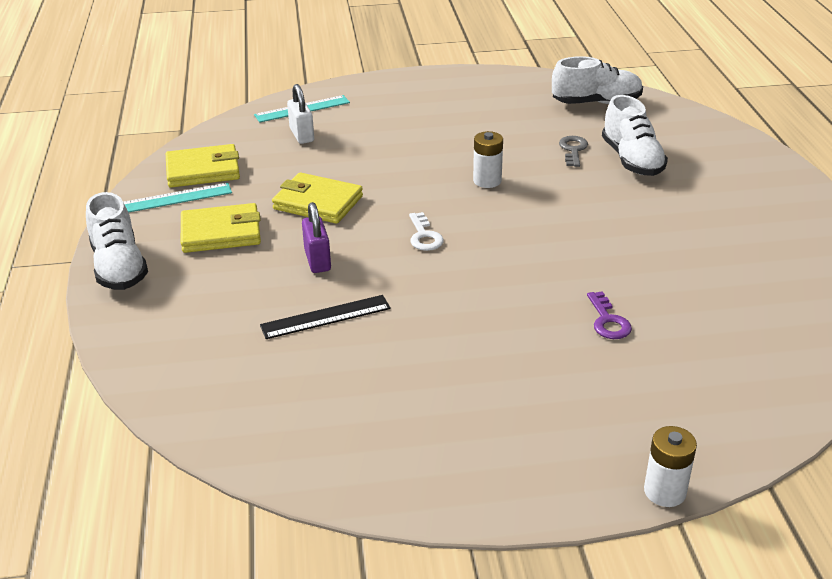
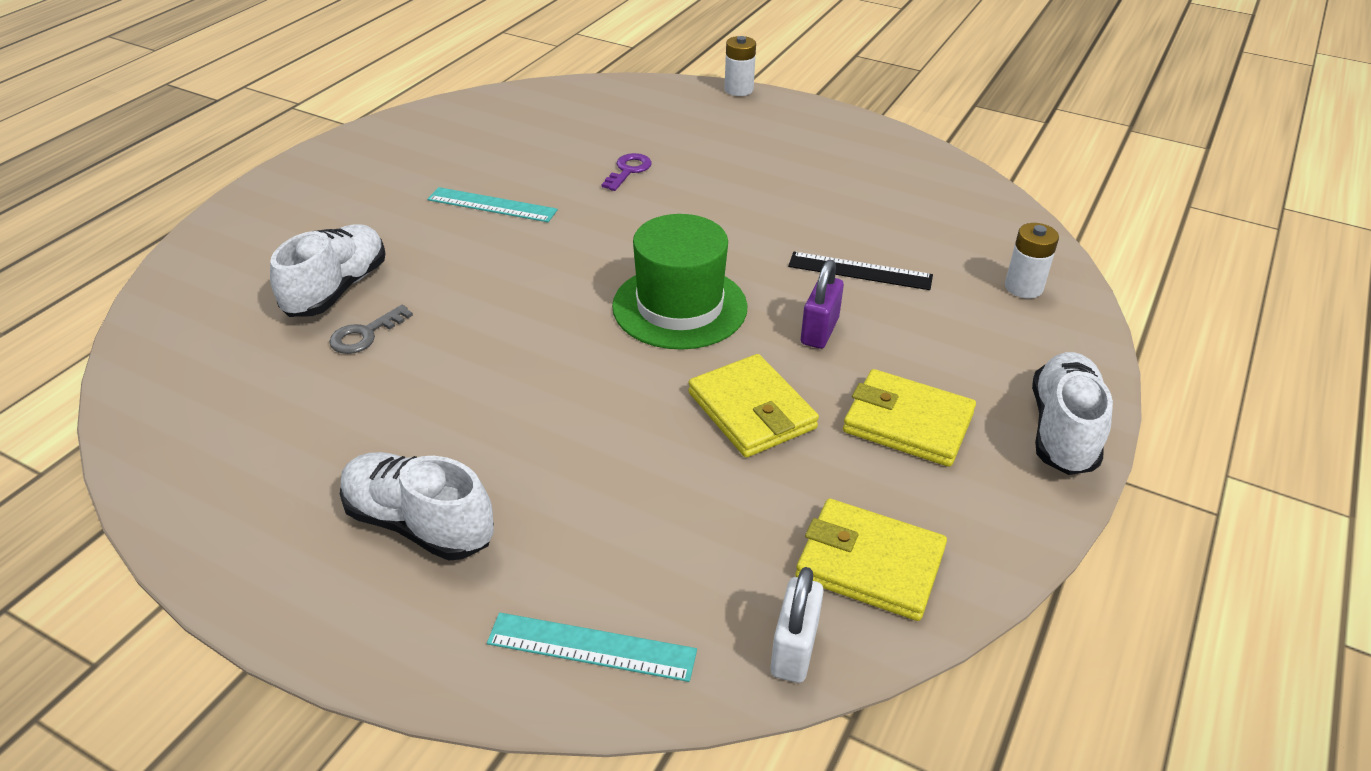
camera: 145 degrees left, 5 degrees up
turquoise ruler [124,183,232,213] -> turquoise ruler moved to [427,187,558,222]
white padlock [287,84,314,144] -> white padlock moved to [771,567,824,683]
white key [409,212,444,251] -> green hat [612,214,747,350]
white battery [473,131,503,188] -> white battery moved to [1005,223,1059,298]
white shoe [552,56,643,104] -> white shoe moved to [340,452,494,561]

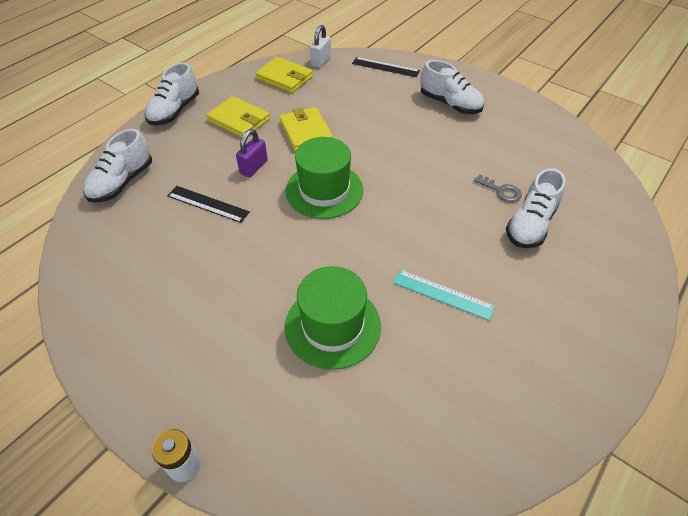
camera: 170 degrees left, 10 degrees up
grey key [329,305,413,354] -> grey key turned 75 degrees clockwise [474,174,522,202]
turquoise ruler [487,612,697,682] -> black ruler [352,57,420,77]
purple key [602,153,652,191] -> green hat [285,266,381,370]
white battery [1005,223,1059,298] -> white shoe [83,129,152,203]

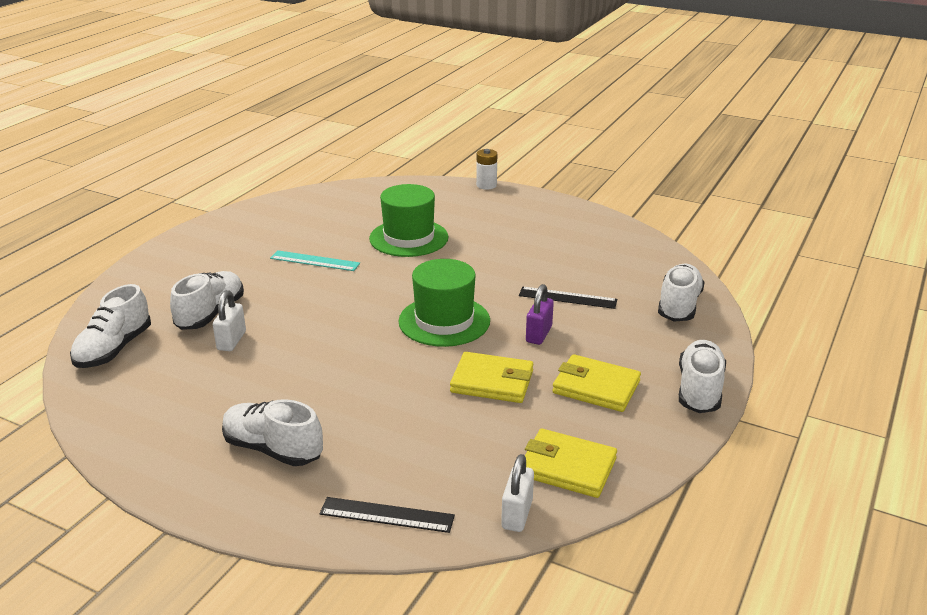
camera: 170 degrees right, 20 degrees down
yellow wallet [279,107,333,151] -> yellow wallet turned 45 degrees counterclockwise [450,352,534,403]
grey key [474,174,522,202] -> white padlock [213,290,246,351]
none -> white shoe [70,284,151,368]

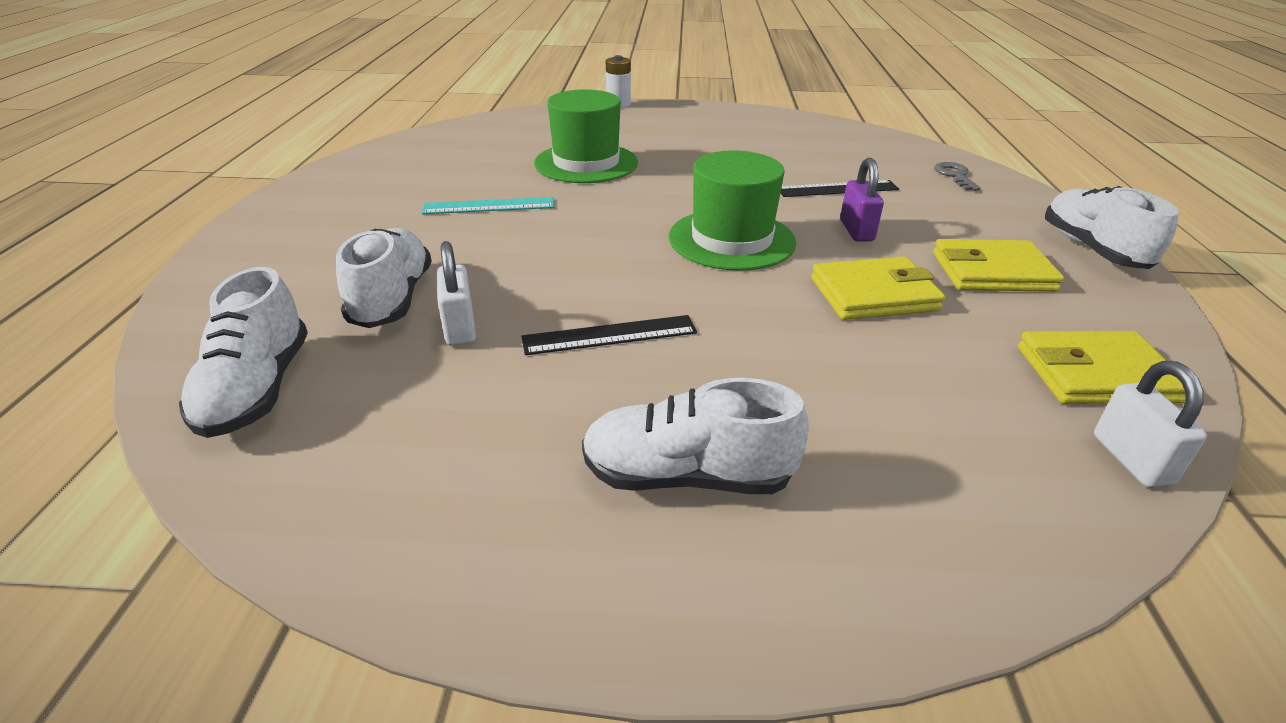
camera: 25 degrees left, 5 degrees up
black ruler [320,497,455,533] -> black ruler moved to [522,315,697,355]
white shoe [658,264,705,322] -> grey key [934,162,980,191]

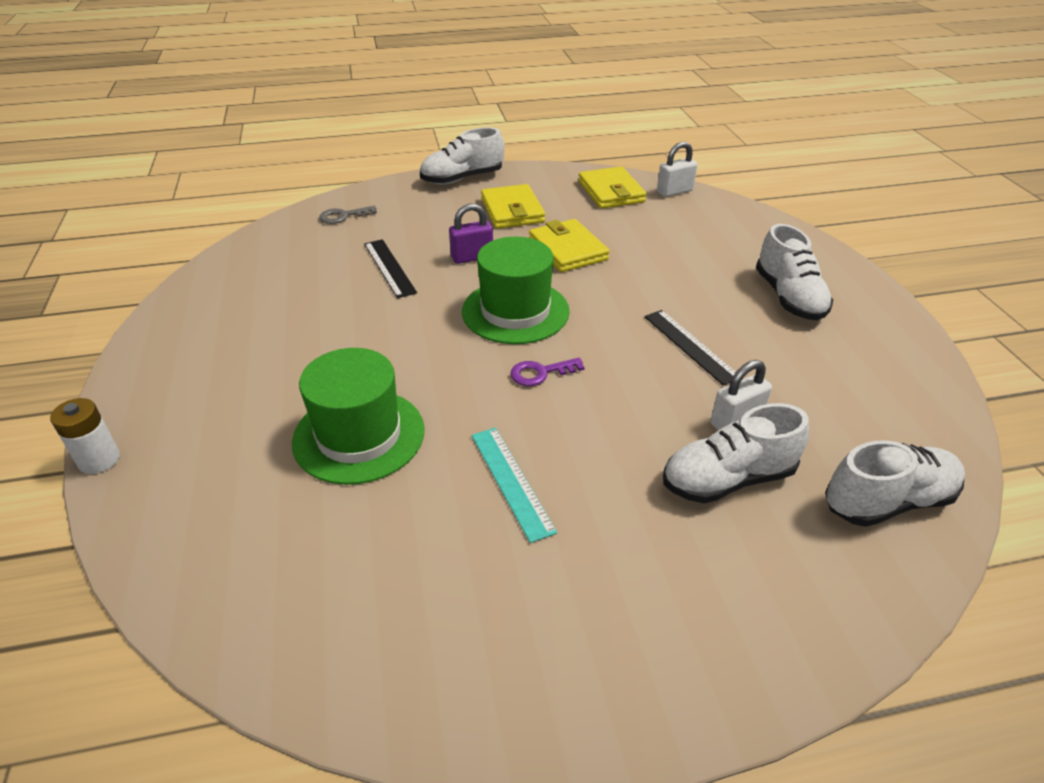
camera: 105 degrees left, 5 degrees up
none -> purple key [510,358,585,386]

